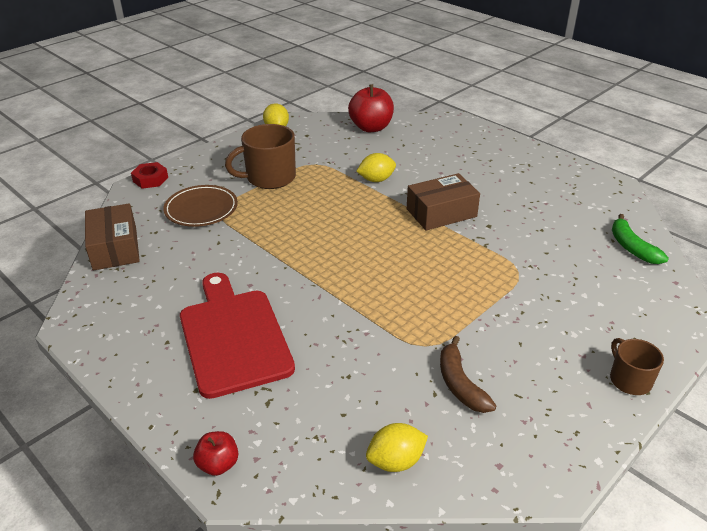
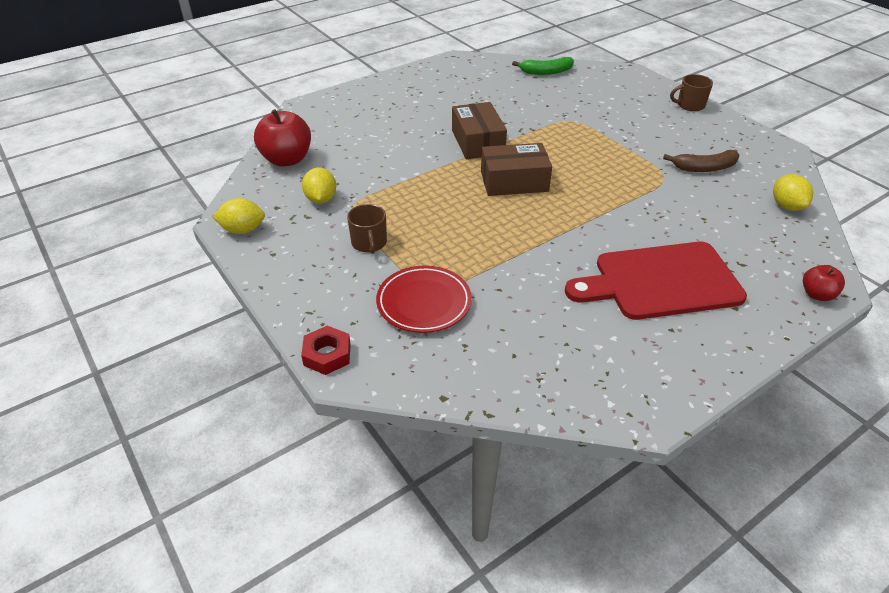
camera: 80 degrees left, 5 degrees up
brown box [85,203,140,270] -> brown box moved to [481,143,552,196]
brown plate [163,185,238,227] -> red plate [376,265,472,333]
brown mug [225,124,296,189] -> brown mug [347,204,387,254], size x0.58
yellow lemon [356,153,396,182] -> yellow lemon moved to [302,167,336,204]

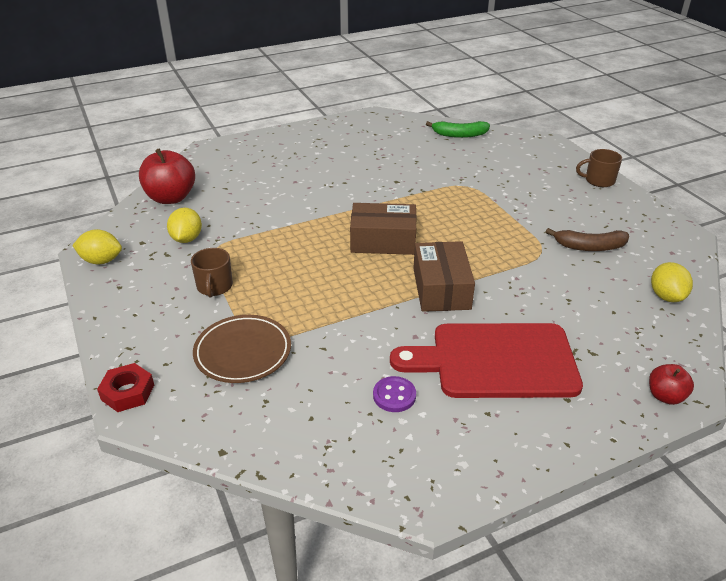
camera: 10 degrees right, 5 degrees down
red plate [376,265,472,333] -> brown plate [193,315,291,383]
brown box [452,102,507,159] -> brown box moved to [413,241,475,312]
none -> purple button [373,376,416,412]

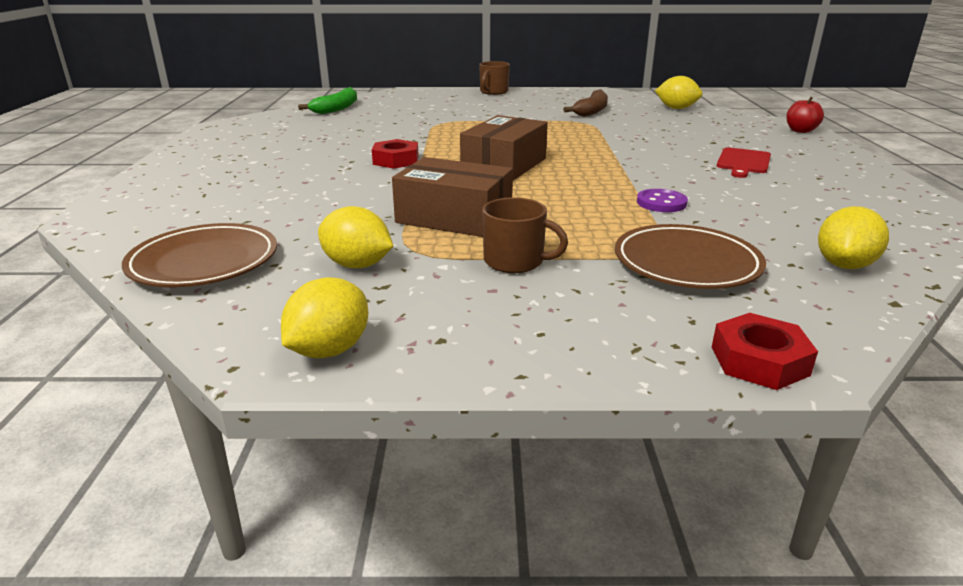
camera: 65 degrees left, 10 degrees down
red apple [139,148,195,204] -> brown plate [122,223,277,287]
purple button [373,376,416,412] -> purple button moved to [637,189,688,212]
red cutting board [390,323,583,398] -> red cutting board [717,147,771,178], size x0.47
brown box [413,241,475,312] -> brown box moved to [392,157,513,237]
none -> red nut [372,139,419,169]
none -> yellow lemon [818,206,889,269]

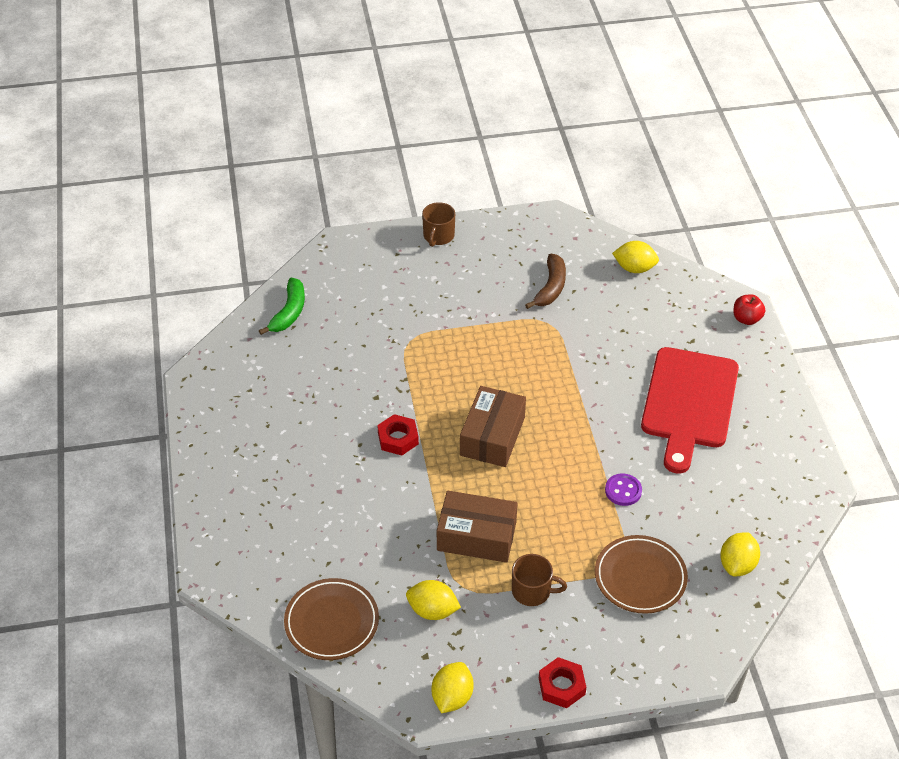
camera: 10 degrees left, 20 degrees up
red nut [712,313,818,390] -> red nut moved to [539,657,586,708]
red cutting board [717,147,771,178] -> red cutting board [641,347,739,474], size x2.14

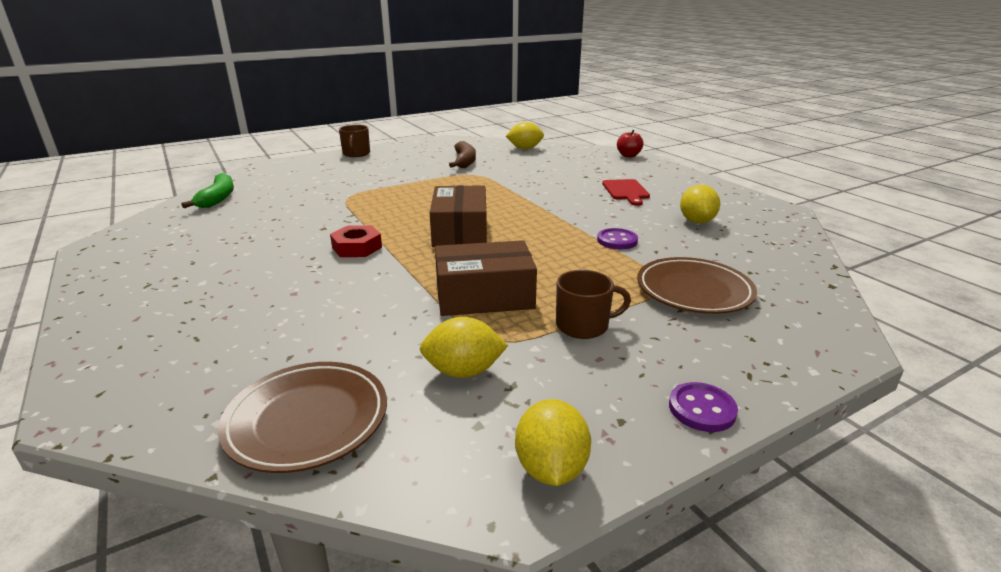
camera: 20 degrees left, 20 degrees down
red nut [539,657,586,708] -> purple button [669,382,738,432]
red cutting board [641,347,739,474] -> red cutting board [602,179,650,206], size x0.47
yellow lemon [720,532,760,576] -> yellow lemon moved to [680,185,720,223]

